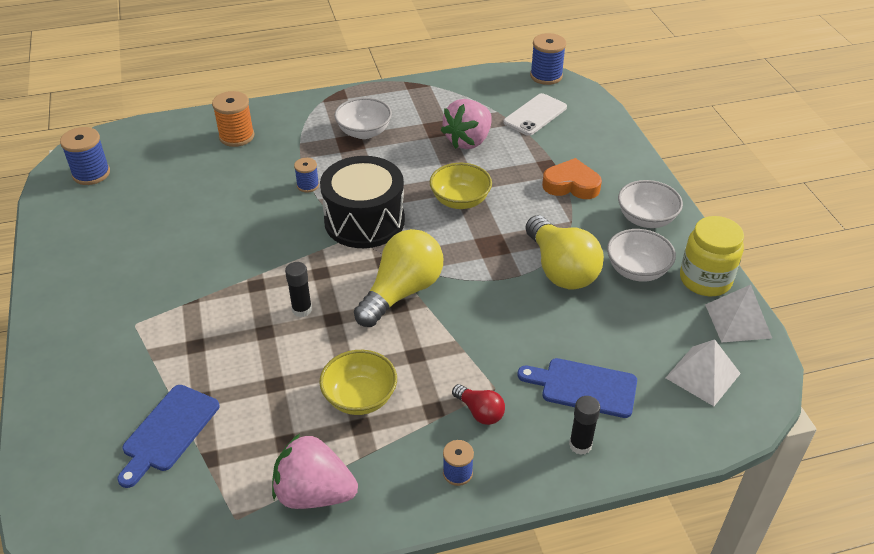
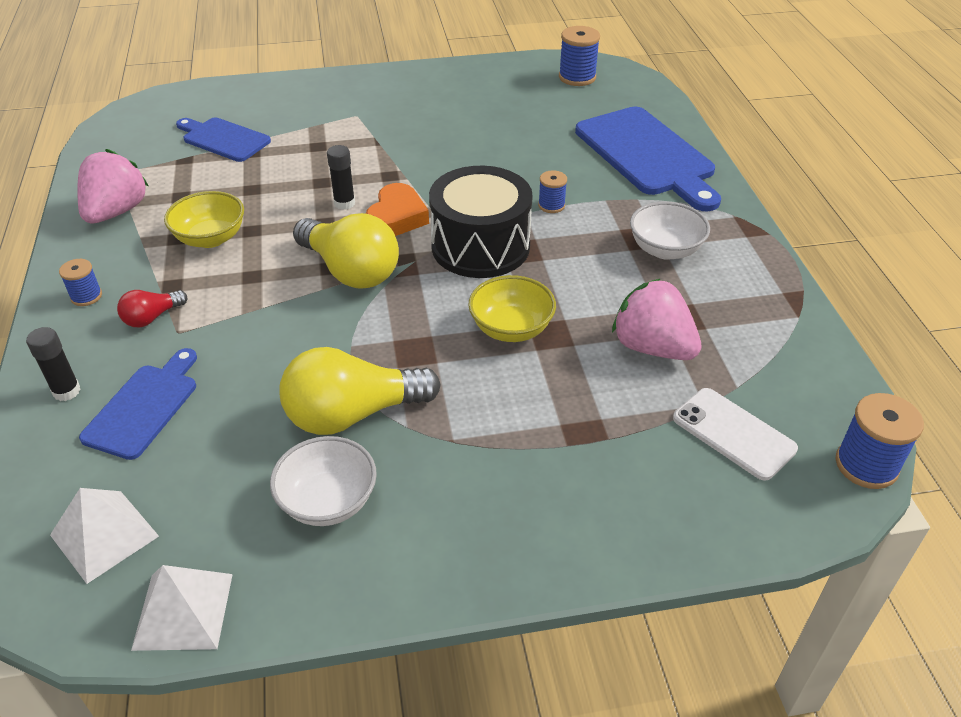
camera: 95 degrees right, 0 degrees up
orange spool [212,91,254,147] -> blue cutting board [575,107,721,211]
orange heart [542,158,602,199] -> orange heart moved to [366,183,429,236]
white bowl [618,180,683,228] -> none
yellow jar [680,216,744,296] -> none

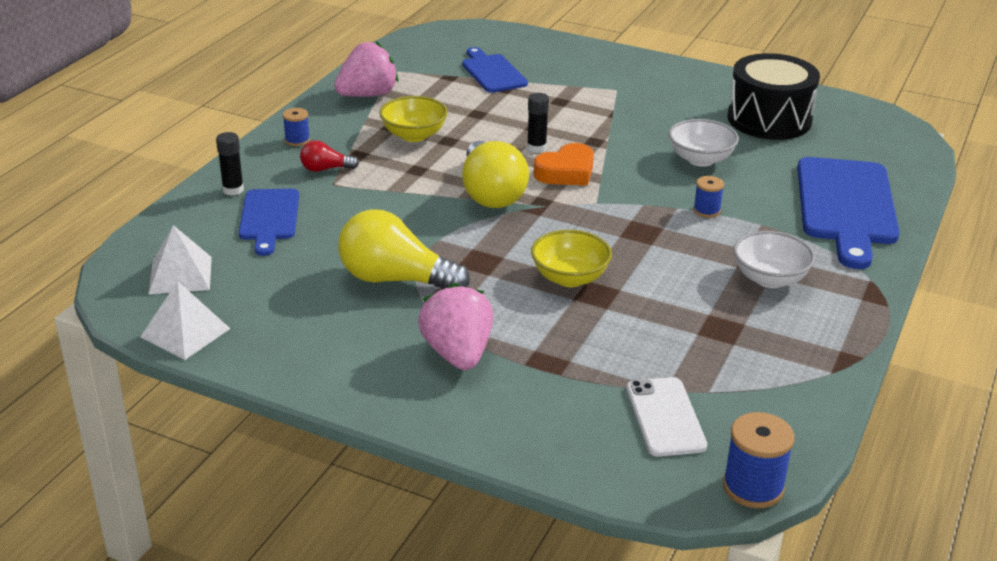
camera: 35 degrees right, 10 degrees down
blue cutting board [79,348,197,460] -> blue cutting board turned 120 degrees clockwise [239,189,299,256]
white bowl [270,436,377,526] -> white bowl moved to [669,119,739,167]
black drum [429,166,533,278] -> black drum moved to [727,53,820,140]
blue spool [559,26,600,86] -> none
pink strawberry [612,279,702,360] -> pink strawberry moved to [418,283,493,370]

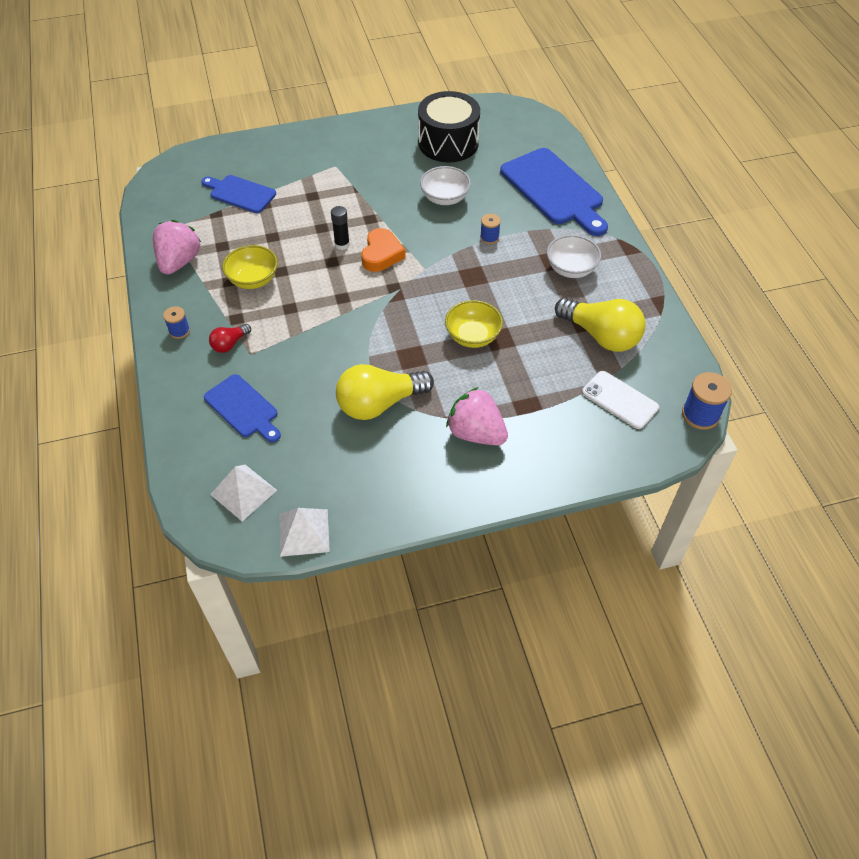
camera: 40 degrees left, 20 degrees up
black glue stick [216,132,244,196] -> none
yellow light bulb [462,140,529,208] -> yellow light bulb moved to [555,298,646,352]

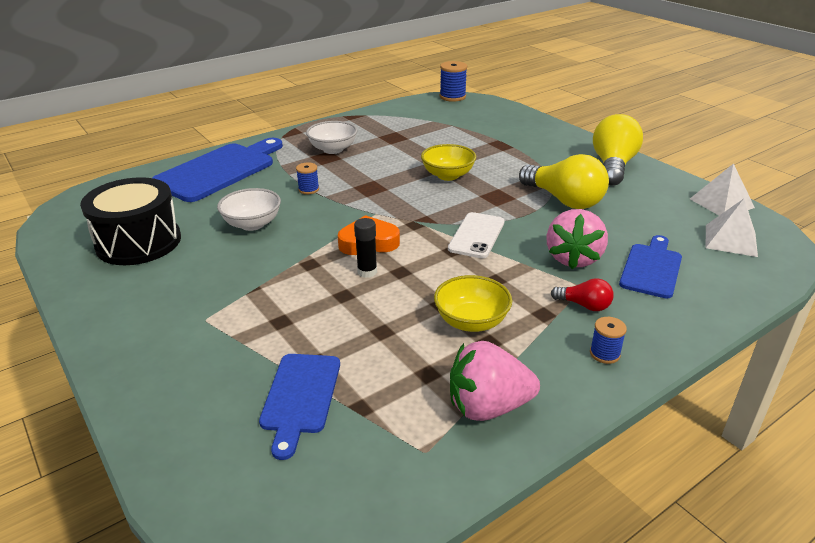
camera: 110 degrees left, 20 degrees down
pink strawberry [446,387,508,445] -> pink strawberry moved to [547,209,608,269]
yellow light bulb [555,298,646,352] -> yellow light bulb moved to [593,114,643,186]
white phone [582,371,659,429] -> white phone moved to [448,212,505,258]

